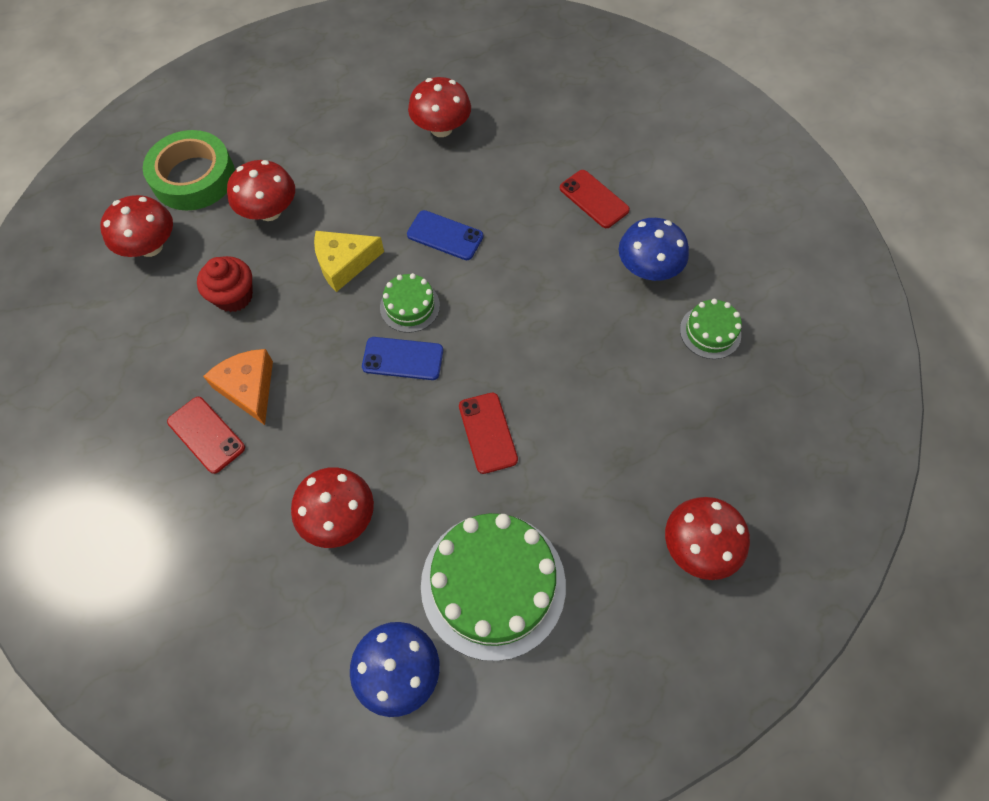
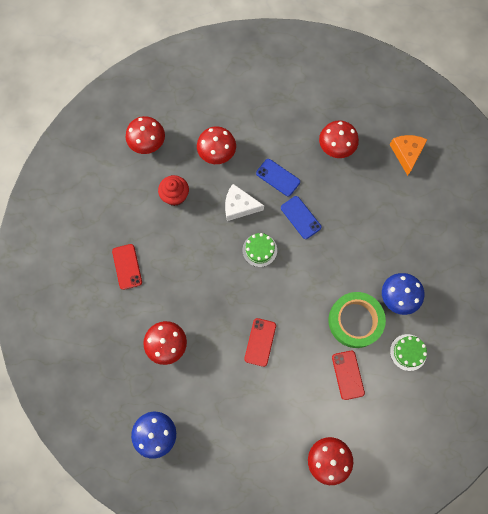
camera: 30 degrees right, 10 degrees up
green tape [143,130,235,210] -> green tape moved to [329,292,386,348]
orange cheese [203,349,273,425] -> orange cheese moved to [390,135,428,176]
yellow cheese [314,231,384,292] -> white cheese [225,184,264,221]
blue phone [362,337,443,380] -> blue phone moved to [256,159,300,197]
green cake [421,513,566,661] -> none
red phone [560,170,630,228] -> red phone moved to [332,351,365,400]

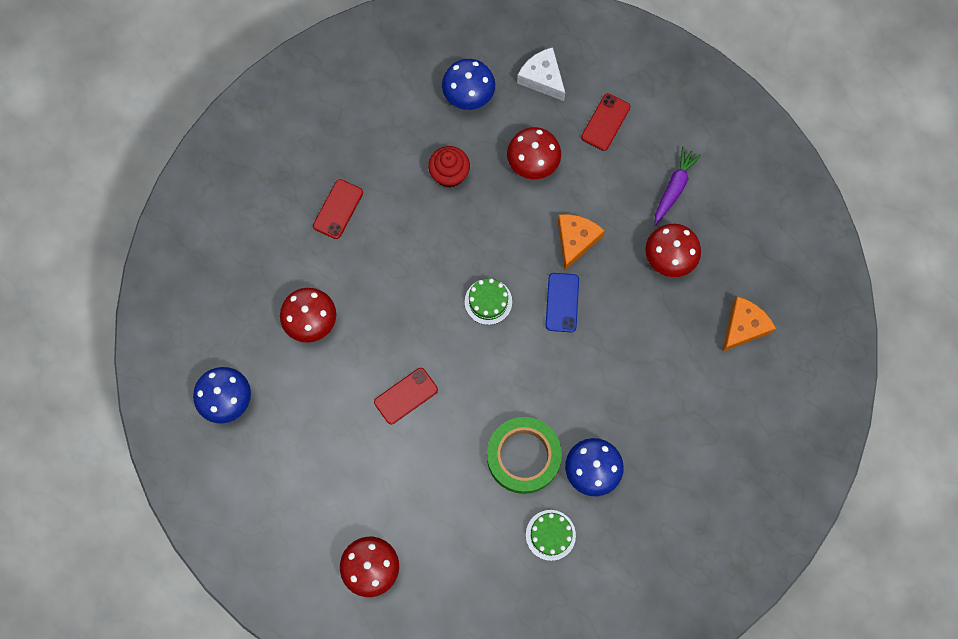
camera: 40 degrees right, 0 degrees up
red mushroom [126,116,165,154] -> blue mushroom [442,59,495,110]
white cheese [225,184,264,221] -> white cheese moved to [517,47,565,101]
blue phone [256,159,300,197] -> orange cheese [558,214,605,270]
red phone [332,351,365,400] -> red phone moved to [581,93,631,151]
none -> purple carrot [654,147,701,226]

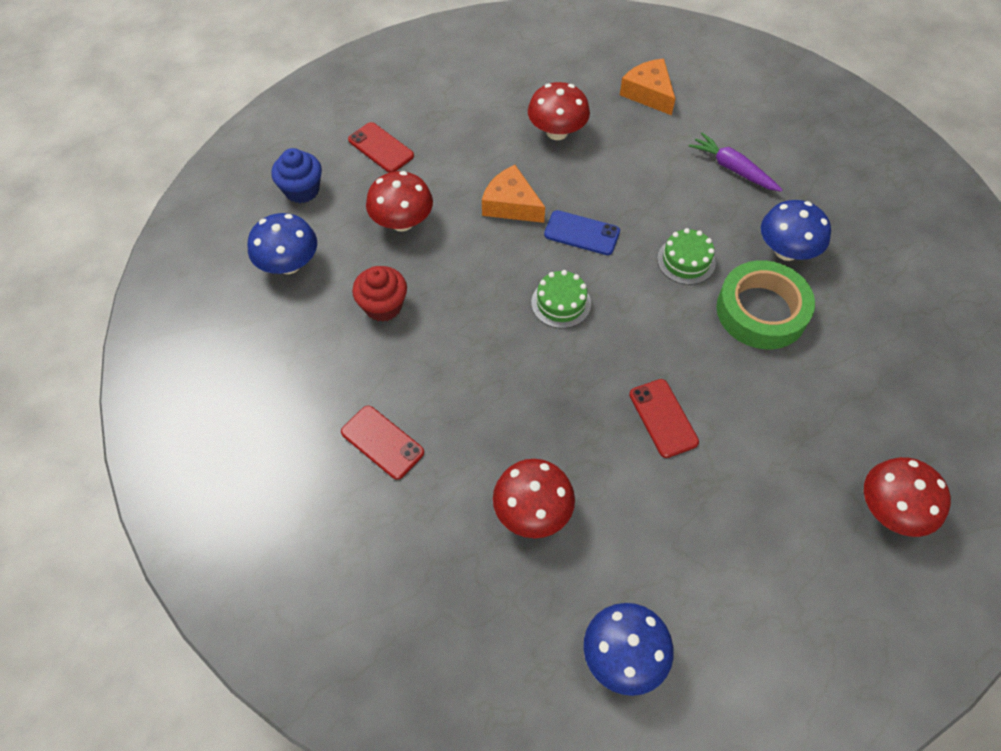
camera: 75 degrees left, 15 degrees down
white cheese [517,47,565,101] -> blue cupcake [271,148,322,203]
green cake [526,510,576,561] -> green cake moved to [657,228,716,285]
purple carrot [654,147,701,226] -> purple carrot moved to [689,133,782,192]

